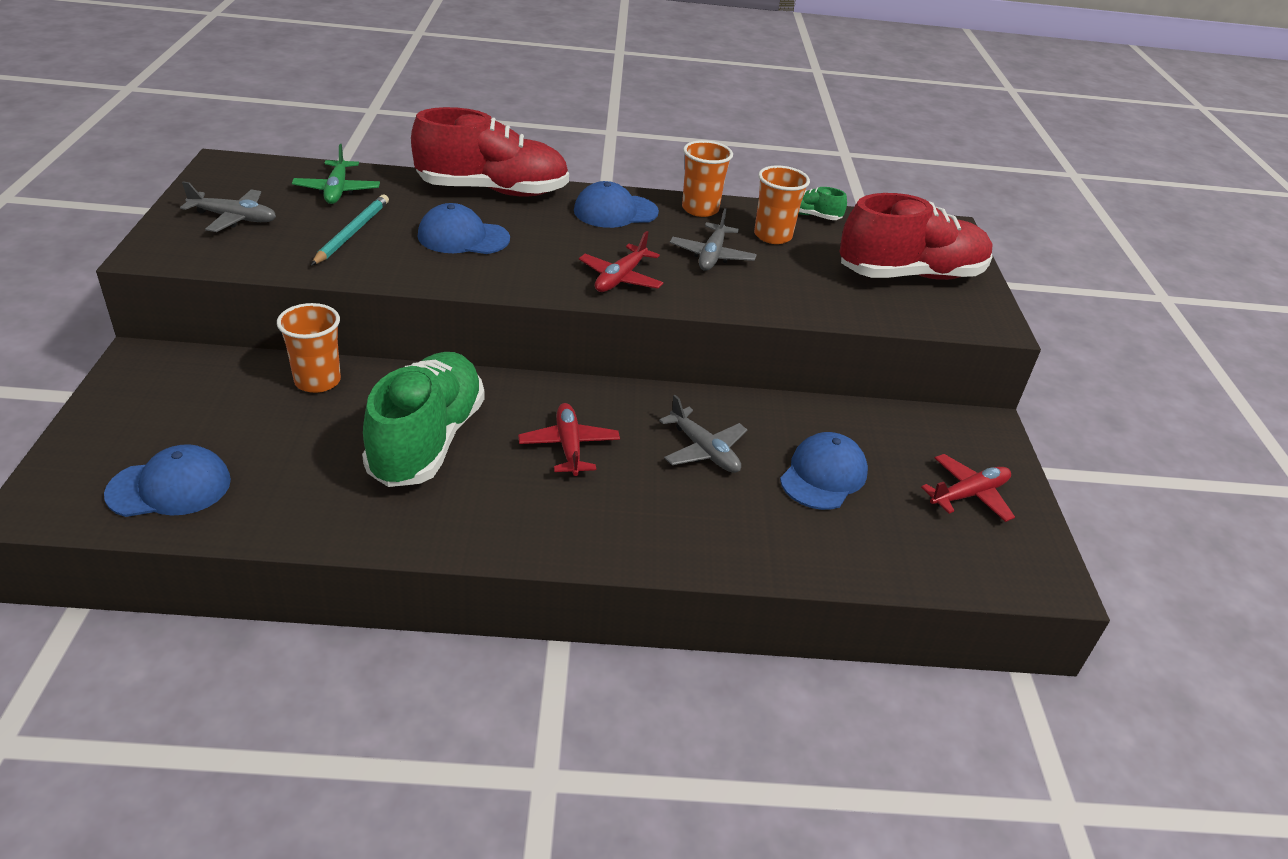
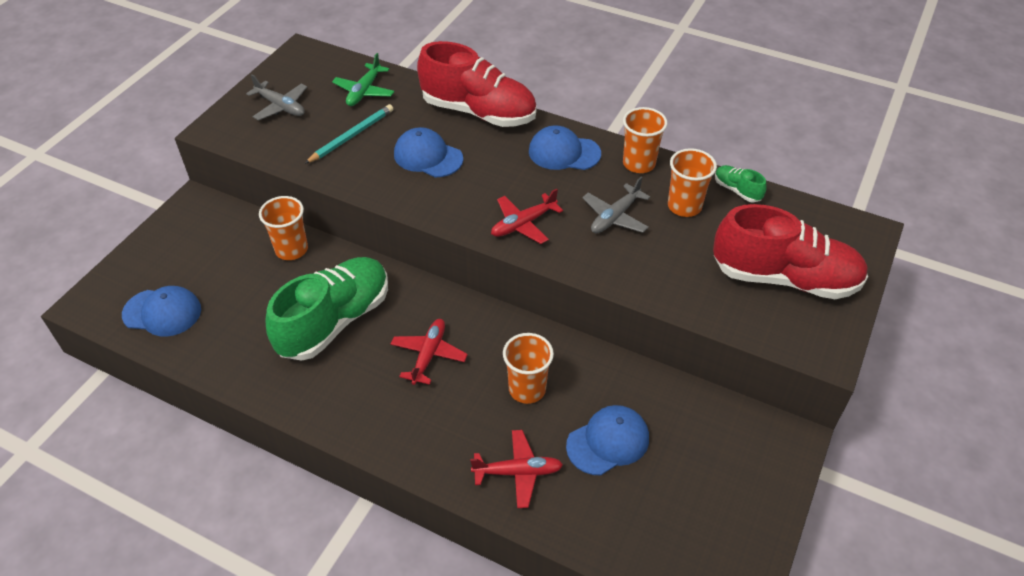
camera: 30 degrees right, 10 degrees up
grey plane [659,395,747,473] -> orange cup [503,333,554,404]
red plane [921,454,1015,522] -> red plane moved to [470,430,563,508]

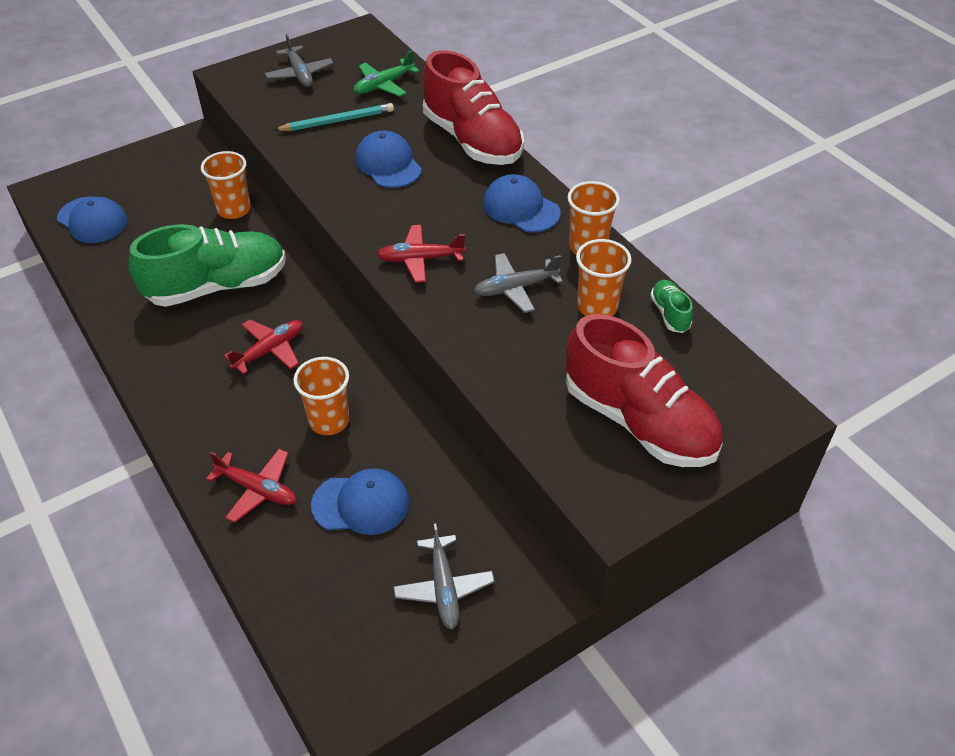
camera: 30 degrees right, 0 degrees up
none -> grey plane [393,523,495,629]

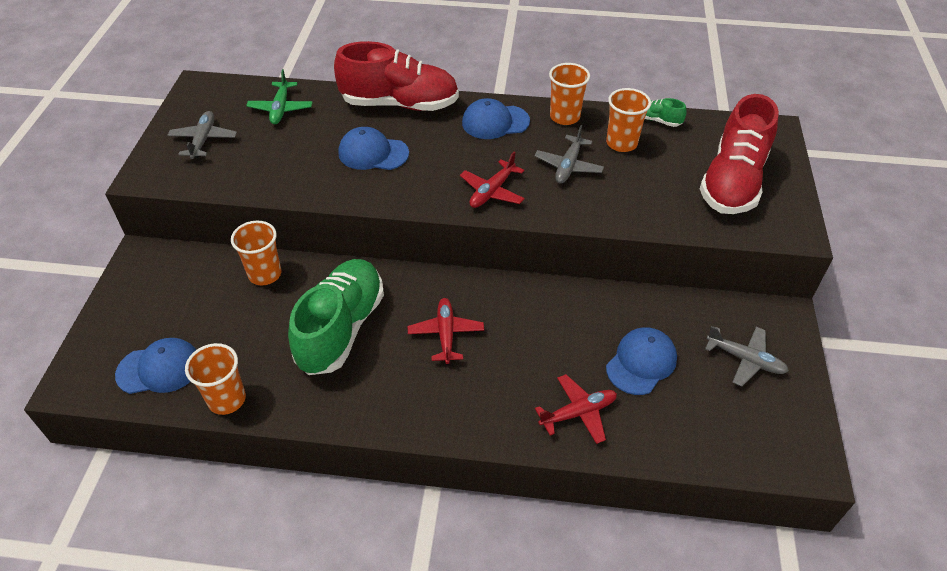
camera: 50 degrees left, 0 degrees up
grey plane [265,34,334,87] -> grey plane turned 105 degrees counterclockwise [167,111,237,159]
turquoise pencil [274,103,394,131] -> none
orange cup [293,357,350,435] -> orange cup moved to [185,343,246,415]
red shoe [566,314,723,467] -> red shoe turned 120 degrees clockwise [700,94,779,214]

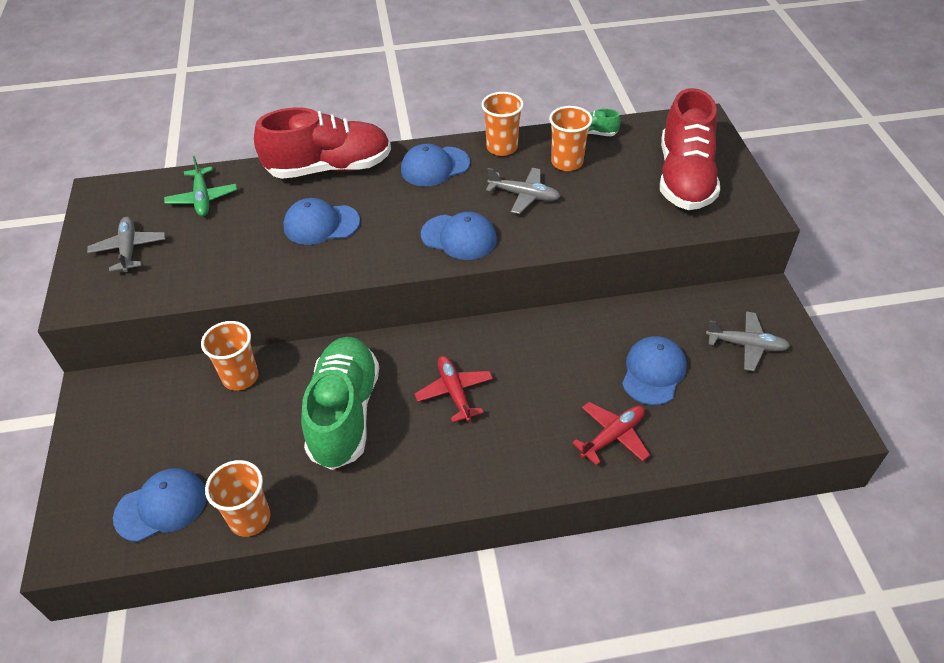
camera: 15 degrees left, 0 degrees up
red plane [460,152,525,208] -> blue cap [421,212,497,260]
grey plane [534,125,604,183] -> grey plane turned 75 degrees counterclockwise [486,168,561,214]

